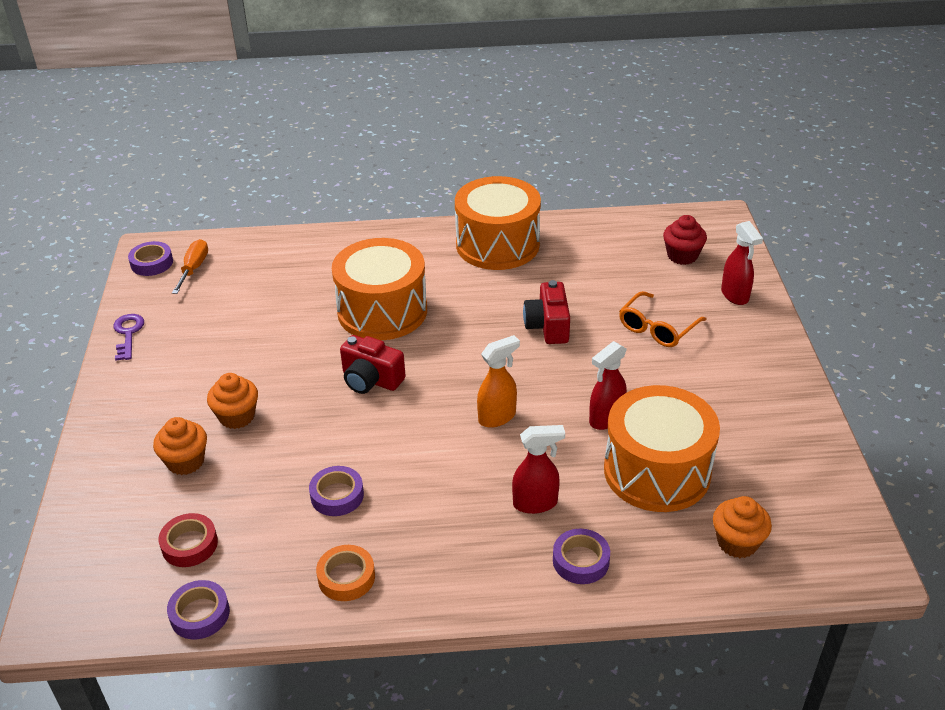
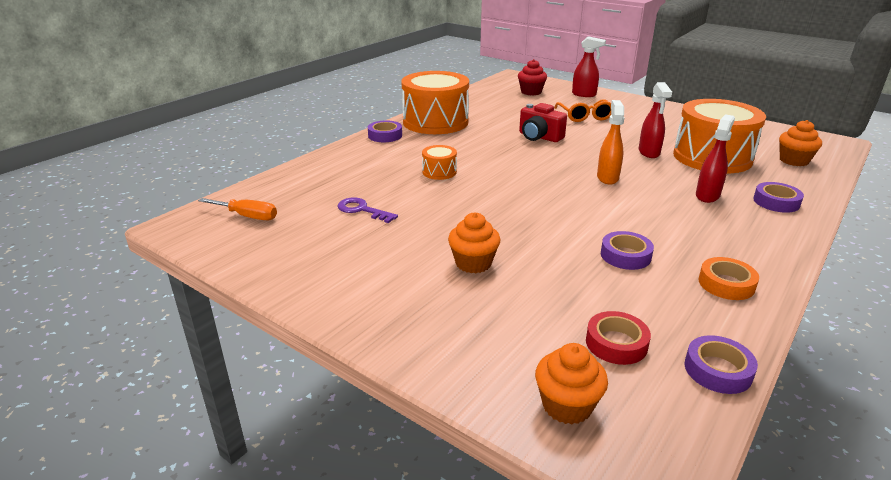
camera: 50 degrees left, 10 degrees down
purple key [113,314,144,361] -> purple key moved to [337,197,398,223]
purple tape [128,241,173,276] -> purple tape moved to [368,120,402,142]
orange cupcake [153,417,207,475] -> orange cupcake moved to [535,343,608,424]
orange screwdriver [172,239,208,294] -> orange screwdriver turned 150 degrees clockwise [198,198,277,220]
orange drum [332,238,427,340] -> orange drum [422,145,457,180], size x0.44
red camera [340,335,406,394] -> none

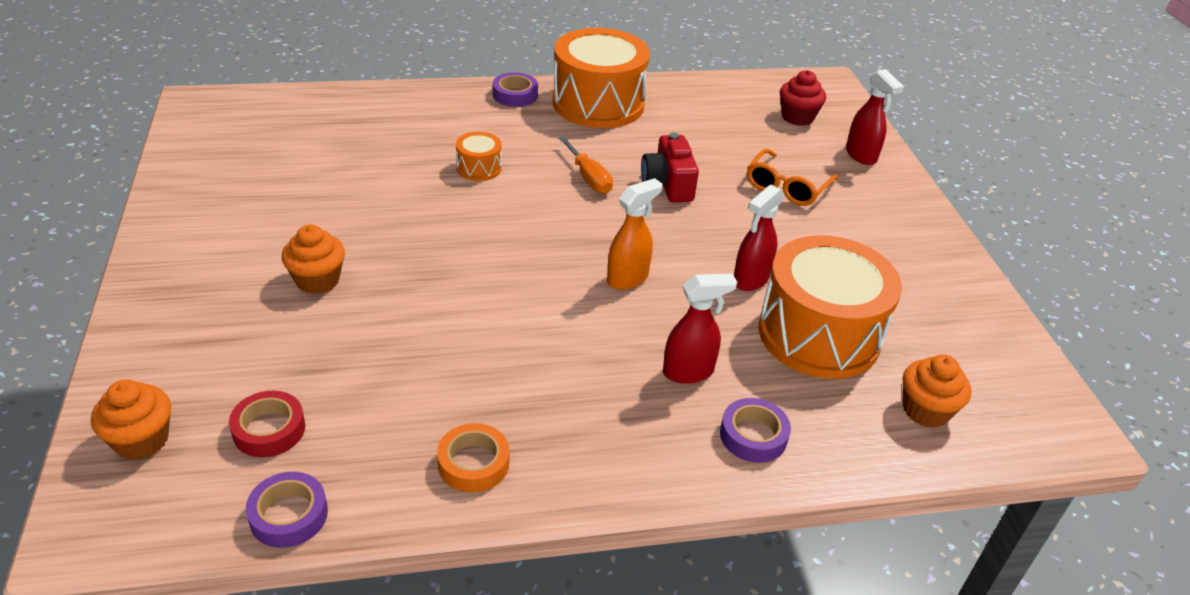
camera: 40 degrees right, 10 degrees up
orange screwdriver [198,198,277,220] -> orange screwdriver moved to [559,136,613,194]
purple key [337,197,398,223] -> none
purple tape [601,231,654,270] -> none

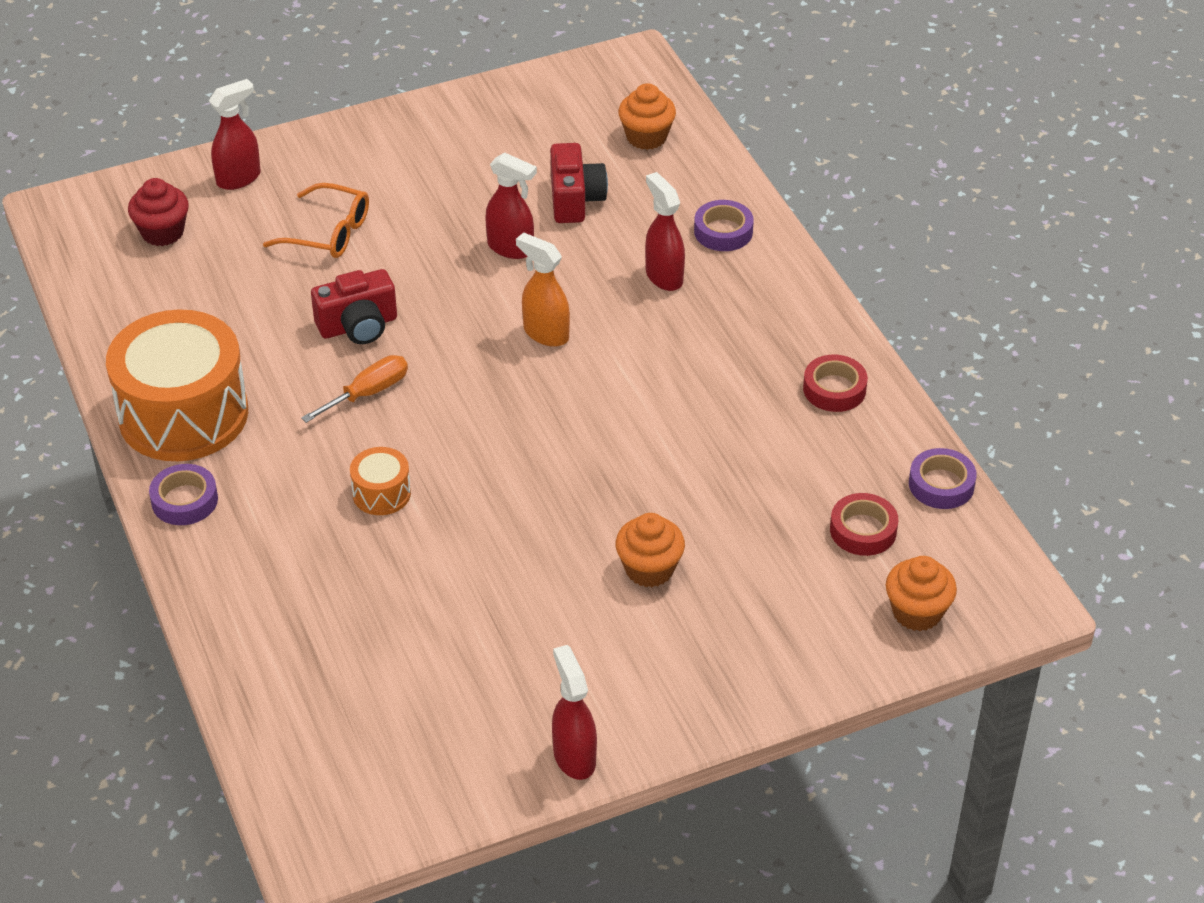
camera: 100 degrees left, 5 degrees up
orange tape [437,423,509,493] -> red tape [803,355,868,412]
orange drum [759,235,902,379] -> red camera [550,143,608,223]
none -> red spray bottle [552,645,597,780]

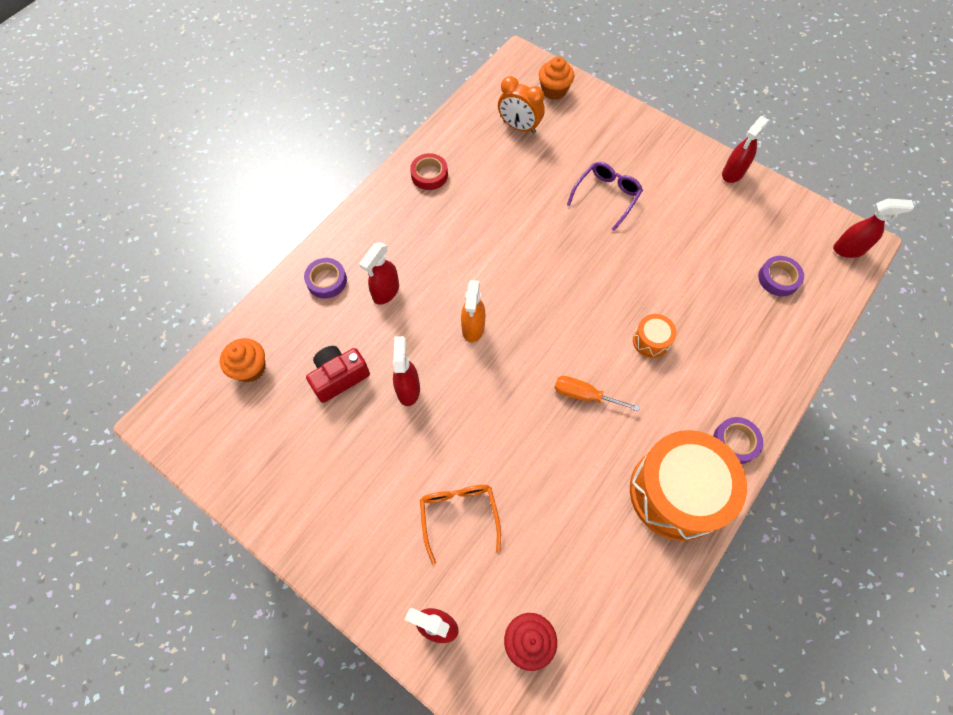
camera: 120 degrees left, 20 degrees up
red camera [311,269,397,344] -> none
orange cupcake [615,513,685,587] -> purple glasses [567,162,643,231]
red tape [830,493,898,556] -> orange clock [498,76,545,134]
purple tape [909,448,977,509] -> purple tape moved to [758,256,804,296]
none -> red spray bottle [833,199,914,258]

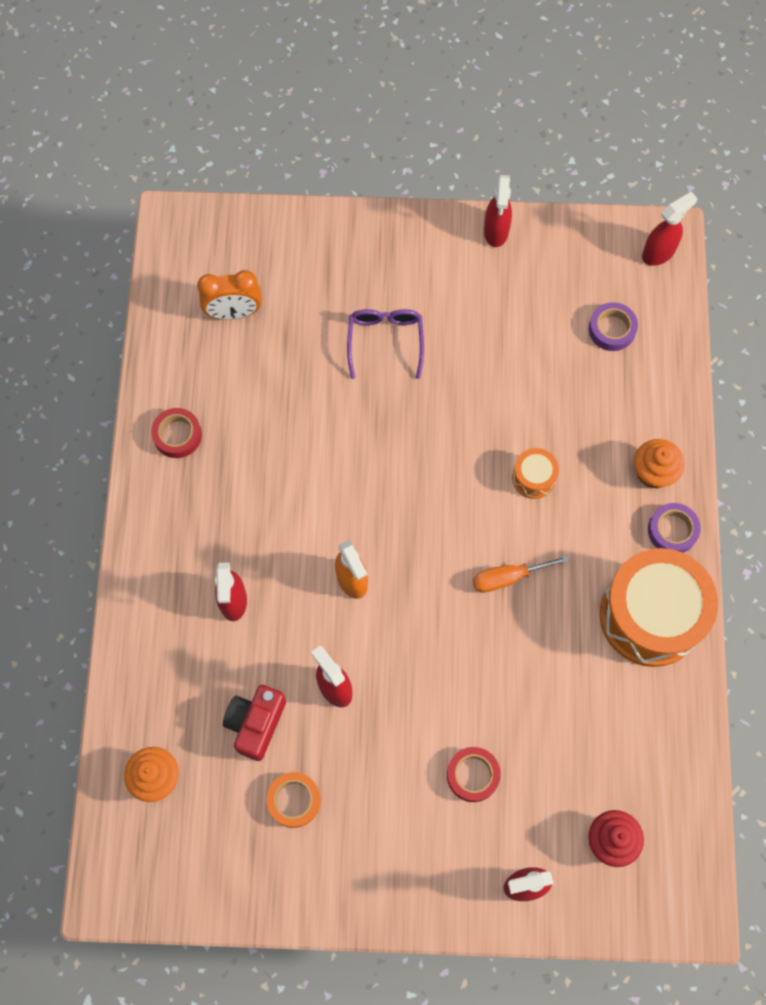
camera: 35 degrees left, 5 degrees up
purple tape [304,258,347,299] -> none
orange glasses [420,485,501,565] -> red tape [447,747,501,802]
orange cupcake [539,56,574,100] -> orange cupcake moved to [634,439,685,488]
none -> orange tape [267,772,321,828]

